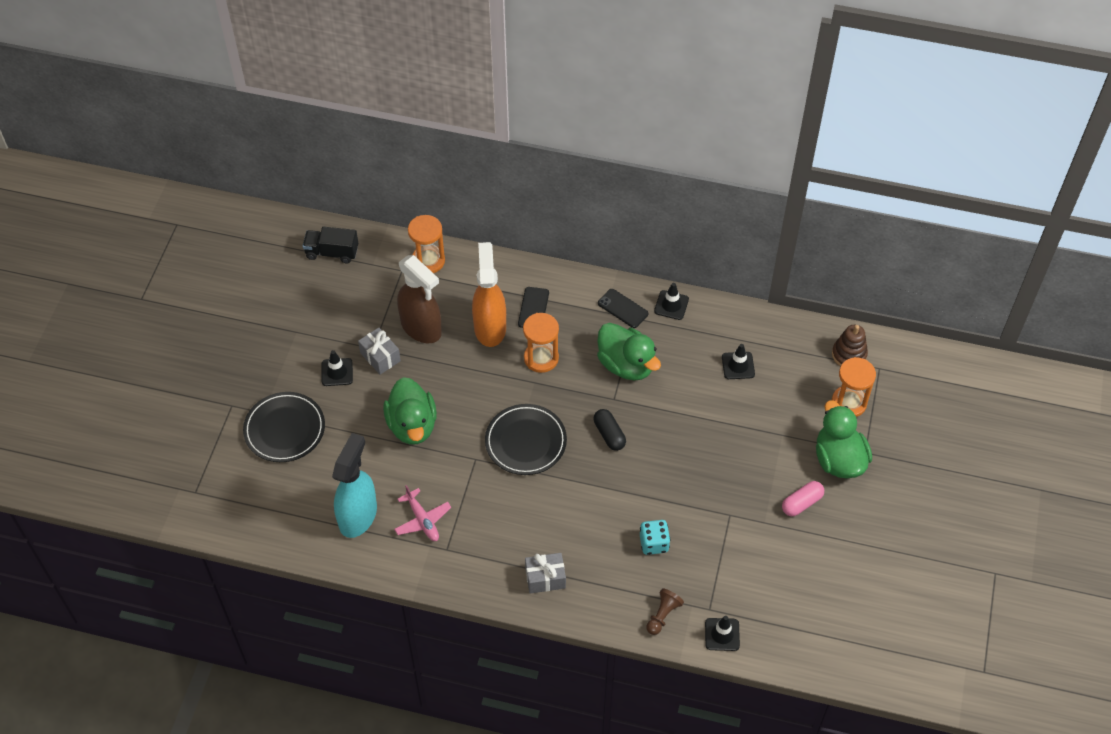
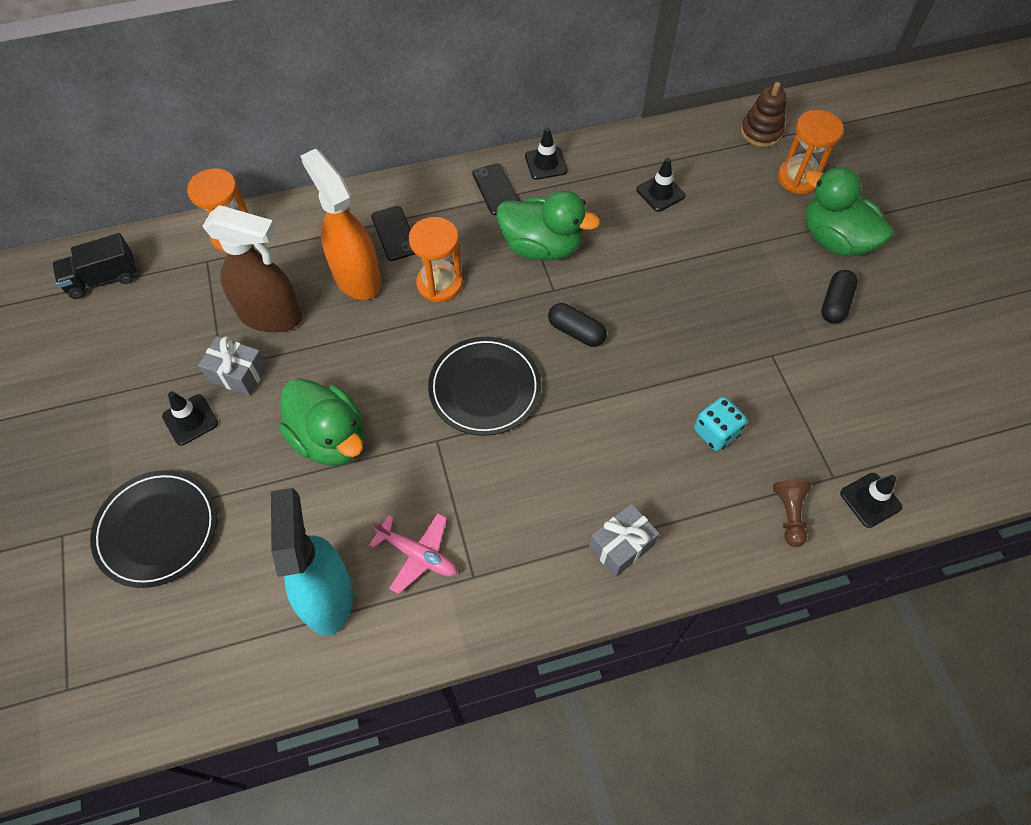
camera: 30 degrees left, 5 degrees up
black phone [598,289,648,328] -> black phone turned 60 degrees clockwise [472,163,519,215]
pink capsule [782,481,824,516] -> black capsule [821,270,858,324]

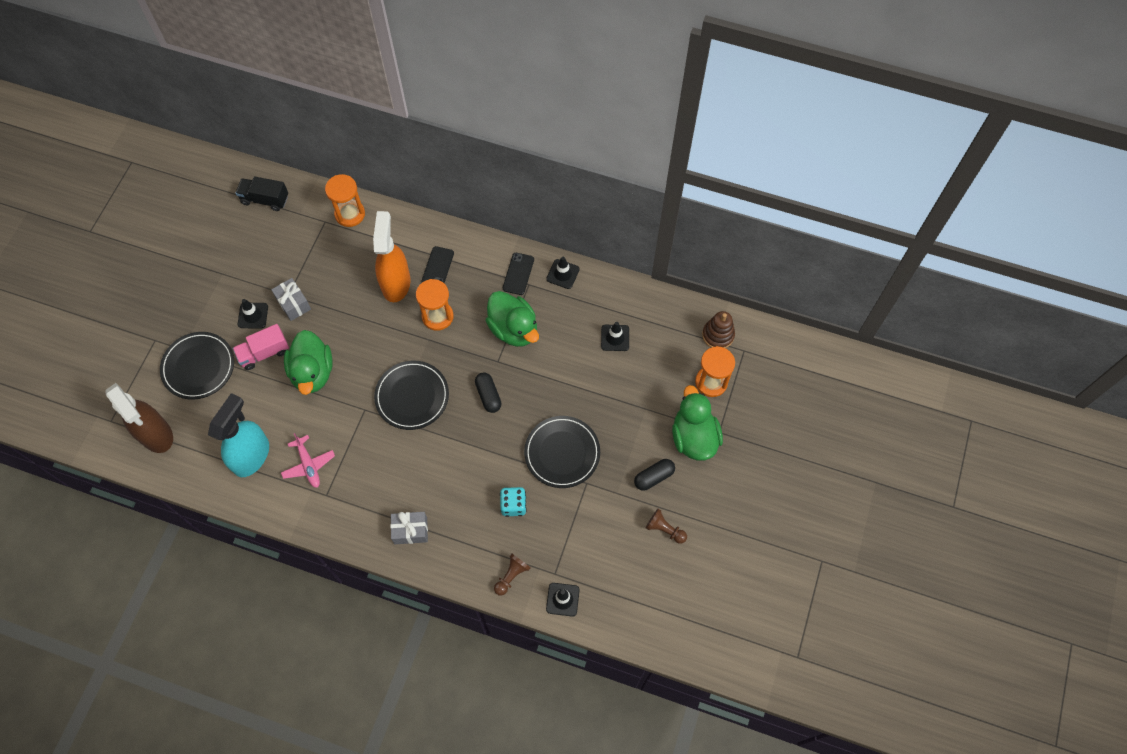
camera: 35 degrees right, 5 degrees up
brown spray bottle [203,205,302,333] -> brown spray bottle moved to [105,383,173,453]
none -> pink truck [233,324,289,370]
none -> black plate [524,416,600,488]
none -> brown pawn [646,509,687,544]

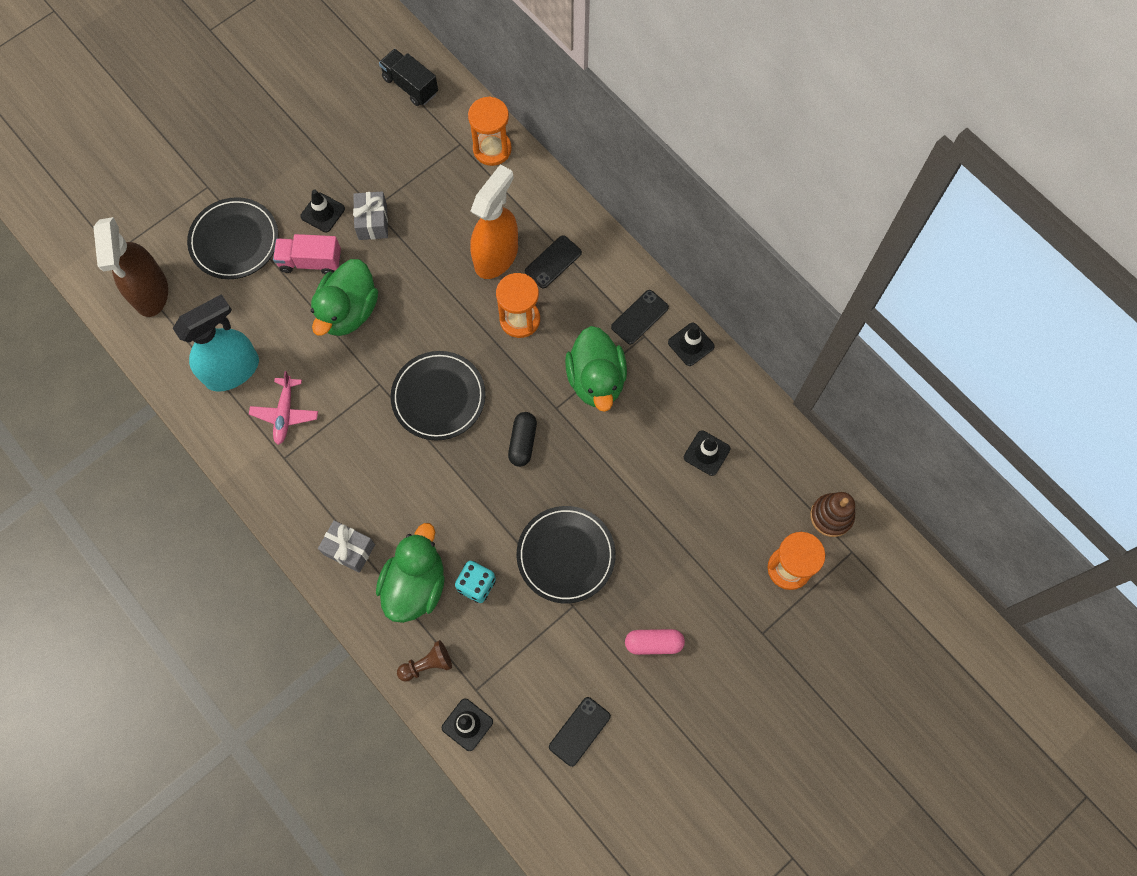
camera: 30 degrees right, 5 degrees up
black capsule [634,459,675,491] -> pink capsule [625,629,685,655]
brown pawn [646,509,687,544] -> none
green duck [672,385,723,461] -> green duck moved to [376,523,445,623]
none -> black phone [549,697,611,767]

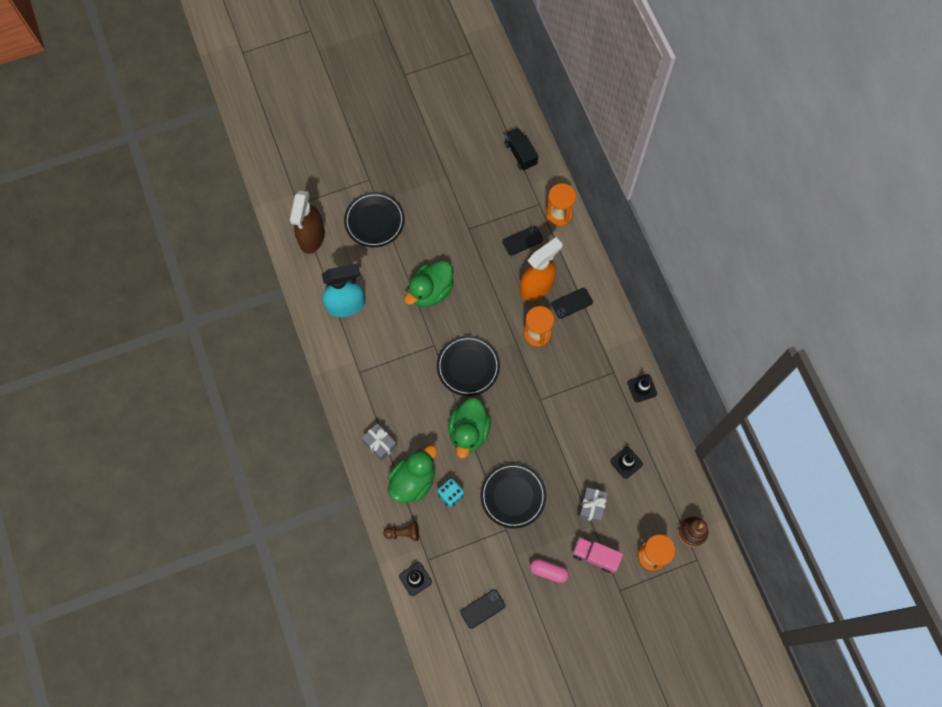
camera: 20 degrees right, 0 degrees up
pink plane [249,371,318,445] -> none
pink truck [273,234,341,274] -> pink truck moved to [573,537,623,573]
black traffic cone [300,189,345,232] -> none
grey gift [353,191,388,240] -> grey gift moved to [579,487,608,523]
black capsule [508,412,537,467] -> none
green duck [565,326,627,412] -> green duck moved to [448,398,491,459]
black phone [611,290,669,345] -> black phone moved to [502,226,543,256]

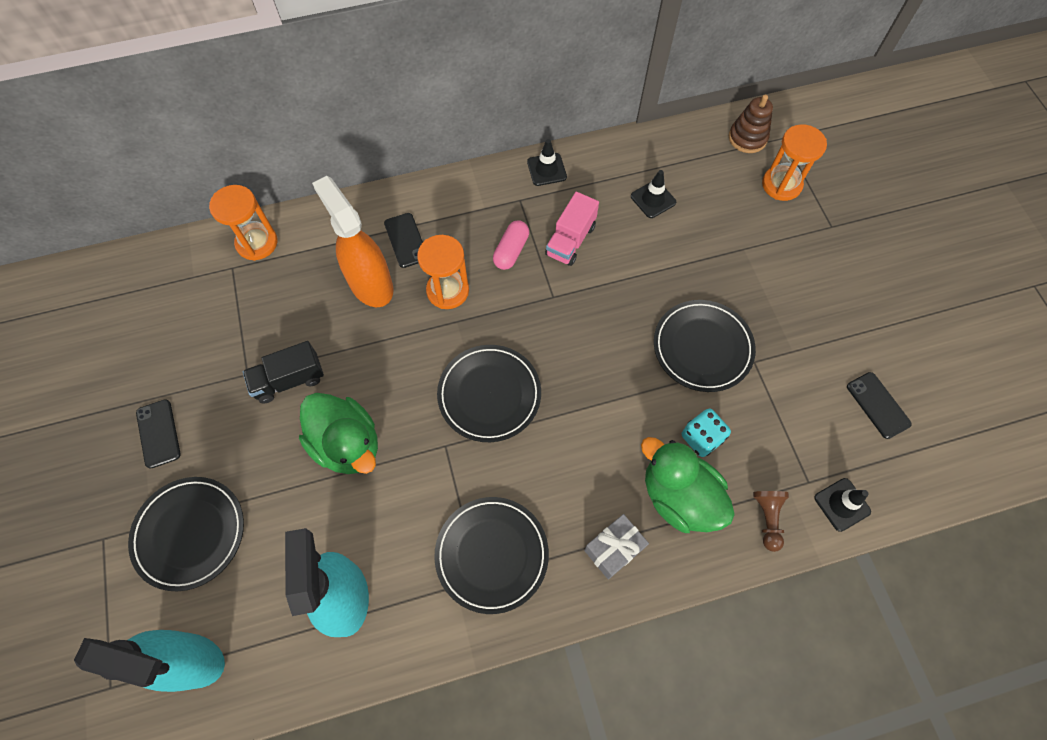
camera: 85 degrees left, 5 degrees down
brown spray bottle [290,190,325,254] -> turquoise spray bottle [74,630,225,692]
green duck [448,398,491,459] -> none
black phone [502,226,543,256] -> black phone moved to [136,399,181,469]
black truck [504,128,538,171] -> black truck moved to [243,341,324,404]
pink capsule [530,559,569,583] -> pink capsule moved to [493,220,529,270]
pink truck [573,537,623,573] -> pink truck moved to [545,192,599,266]
grey gift [579,487,608,523] -> none
none -> black plate [434,497,549,614]

